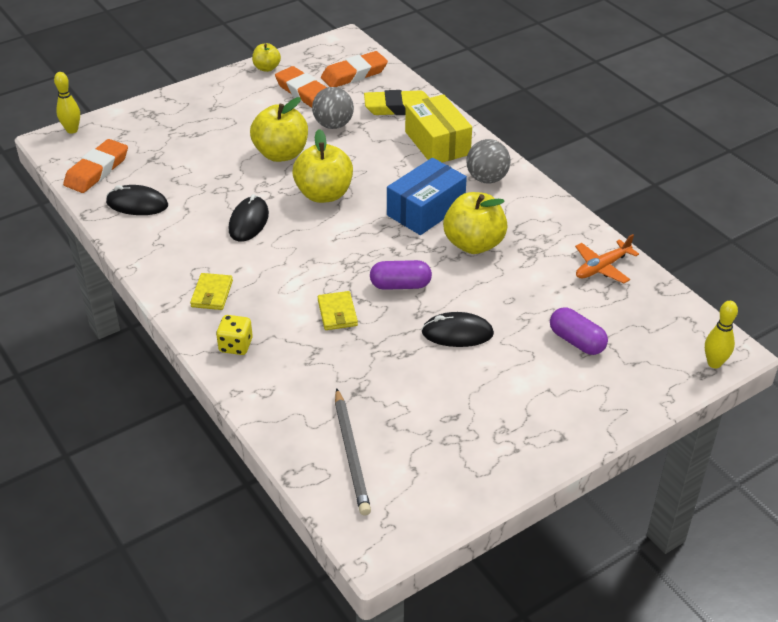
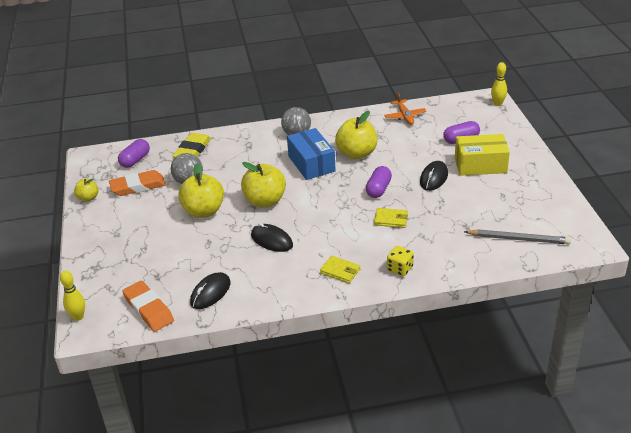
camera: 65 degrees left, 5 degrees down
orange eraser [321,51,388,87] -> purple capsule [118,139,150,168]
yellow box [405,94,472,163] -> yellow box moved to [455,134,510,176]

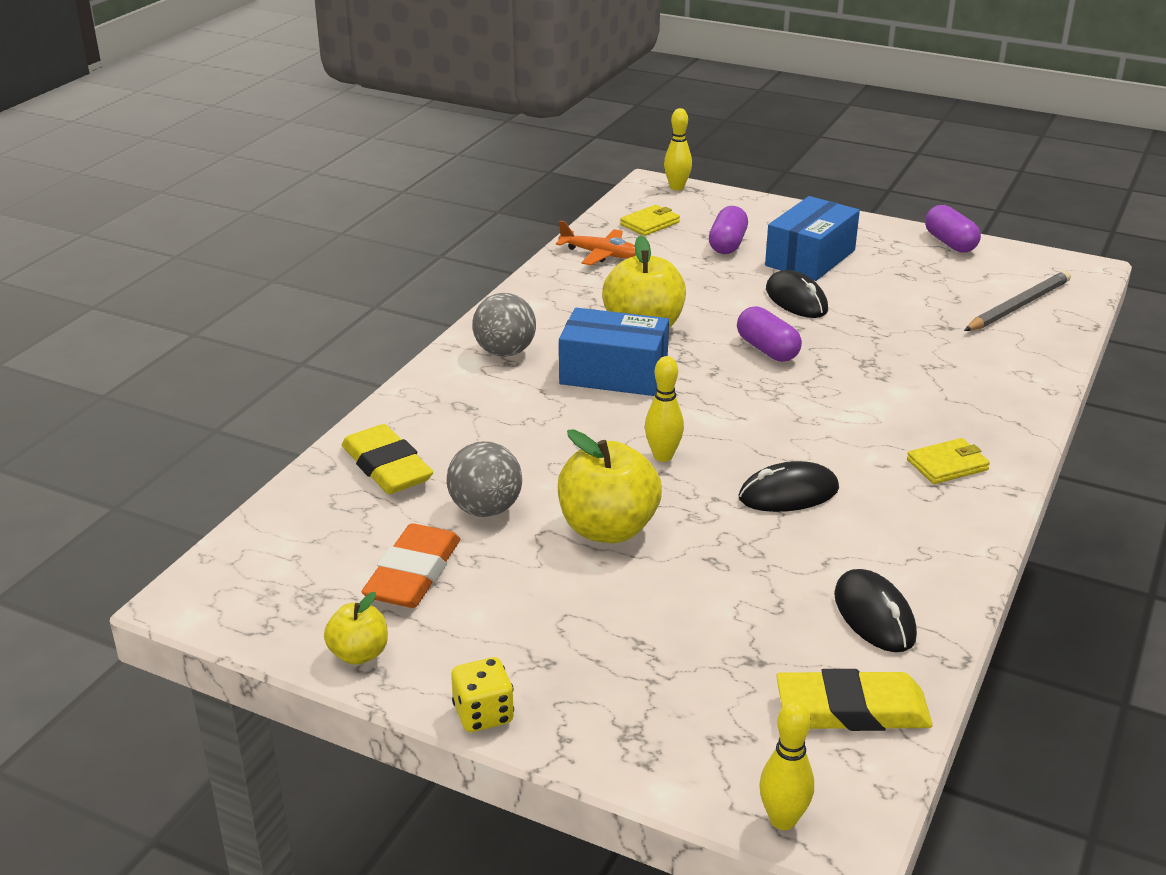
camera: 55 degrees left, 5 degrees down
purple capsule [118,139,150,168] -> purple capsule moved to [925,205,981,253]
orange eraser [122,281,174,332] -> yellow eraser [776,669,933,731]
yellow apple [241,162,286,207] -> yellow bowling pin [645,356,684,462]
yellow wallet [374,208,408,228] -> yellow wallet moved to [620,205,680,236]
yellow dice [387,246,414,276] -> yellow dice moved to [451,657,514,732]
yellow box [455,134,510,176] -> blue box [765,196,860,281]

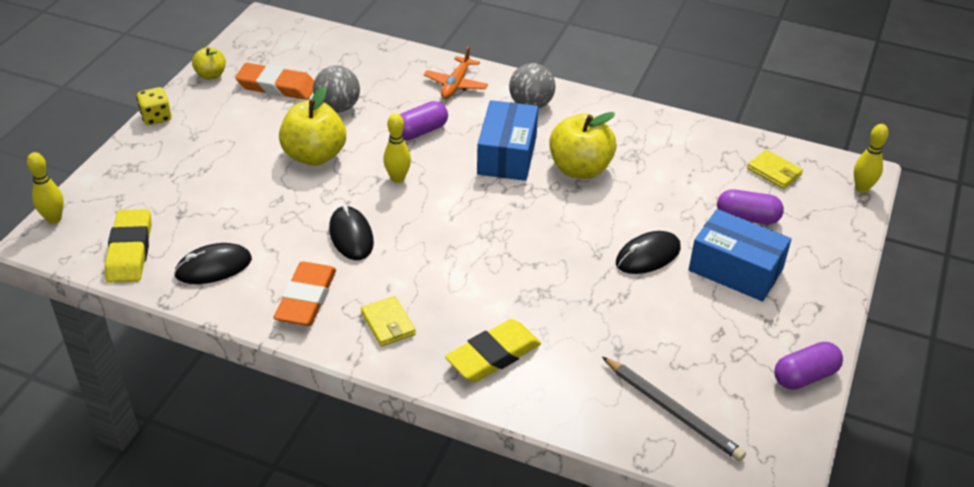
camera: 85 degrees right, 10 degrees up
yellow eraser [342,424,433,494] -> yellow eraser moved to [445,319,541,382]
orange plane [556,221,636,265] -> orange plane moved to [424,46,488,99]
purple capsule [737,306,802,362] -> purple capsule moved to [400,101,448,140]
none -> orange eraser [274,261,336,326]

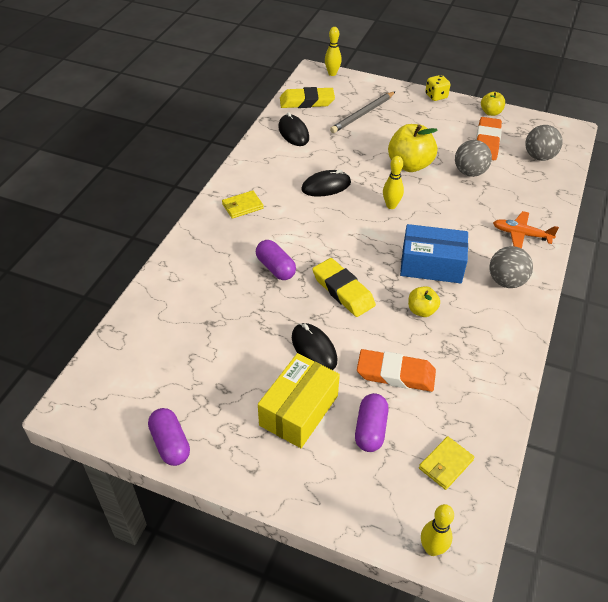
camera: 90 degrees right, 5 degrees up
orange eraser [274,261,336,326] -> orange eraser moved to [357,349,436,392]
purple capsule [400,101,448,140] -> purple capsule moved to [256,240,296,280]
yellow eraser [445,319,541,382] -> yellow eraser moved to [312,258,376,317]
yellow apple [549,112,617,179] -> yellow apple [408,286,440,317], size x0.54
grey pencil [602,357,746,461] -> grey pencil moved to [330,91,396,133]
blue box [689,209,792,302] -> yellow box [258,353,340,448]
none -> grey ball [525,125,563,161]

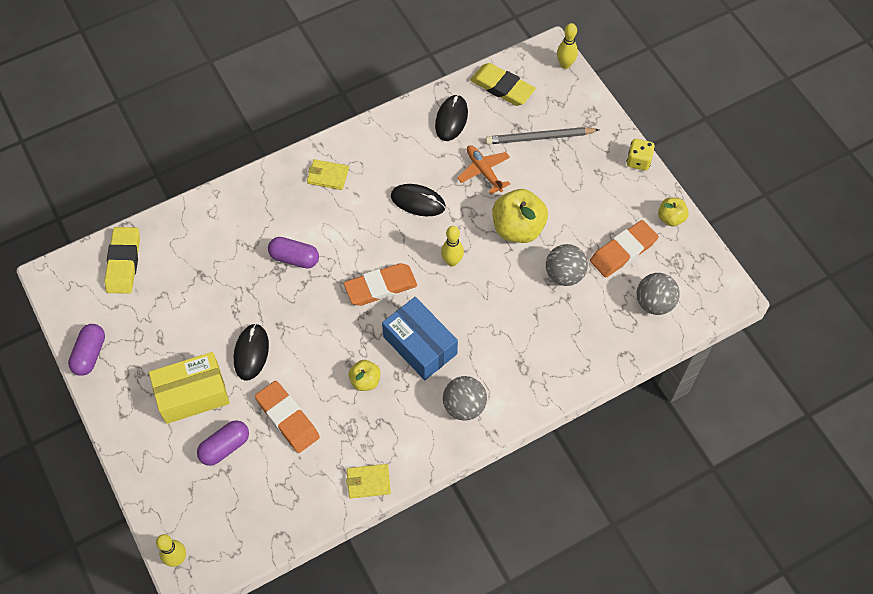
camera: 40 degrees right, 15 degrees up
purple capsule [256,240,296,280] -> purple capsule turned 75 degrees counterclockwise [268,237,319,268]
yellow eraser [312,258,376,317] -> yellow eraser moved to [104,227,140,294]
yellow wallet [419,436,474,490] -> yellow wallet moved to [346,464,391,499]
orange plane [493,211,559,249] -> orange plane moved to [457,145,510,194]
none -> orange eraser [344,263,417,306]

